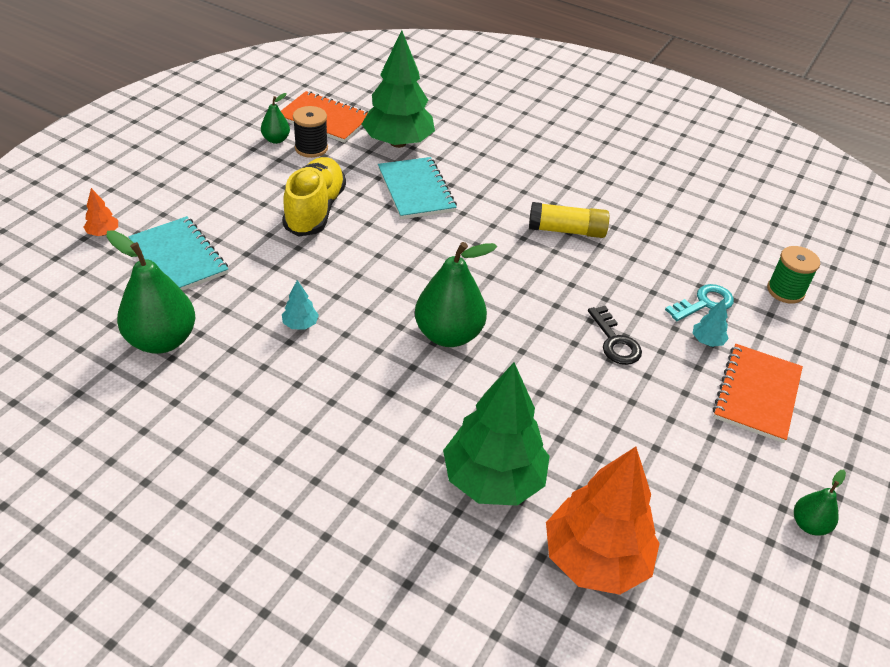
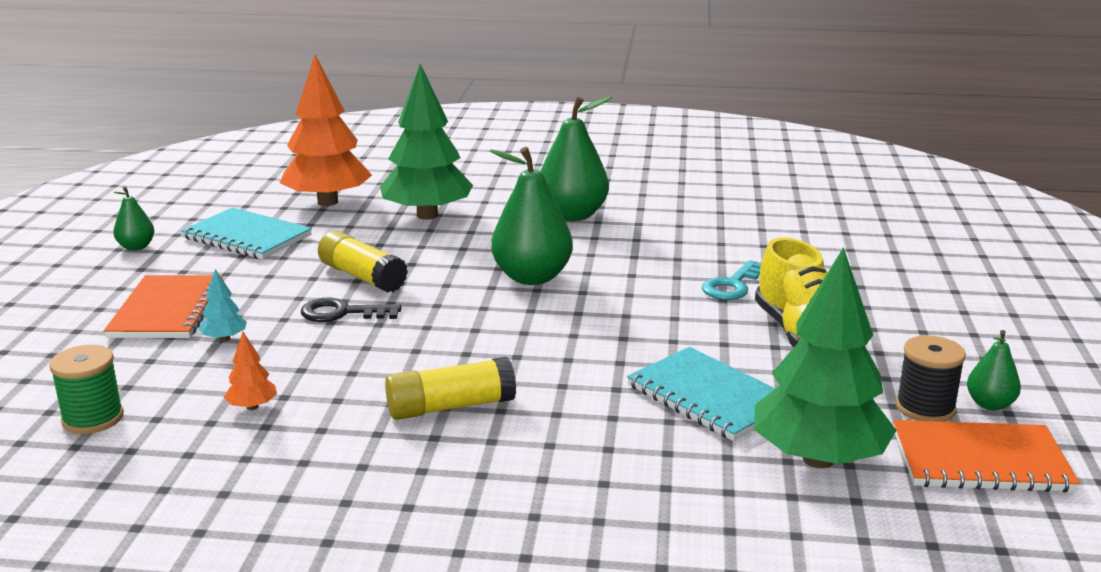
camera: 160 degrees right, 20 degrees down
orange tree [83,188,118,236] -> orange tree moved to [224,332,277,410]
green pear [106,230,195,354] -> green pear moved to [540,96,612,221]
turquoise notebook [128,216,228,291] -> turquoise notebook moved to [181,207,312,259]
turquoise tree [282,280,319,330] -> none
black key [588,306,642,365] -> black key turned 45 degrees counterclockwise [301,298,402,322]
turquoise key [665,284,734,321] -> turquoise key moved to [702,260,761,300]
none -> yellow glue stick [318,231,408,293]

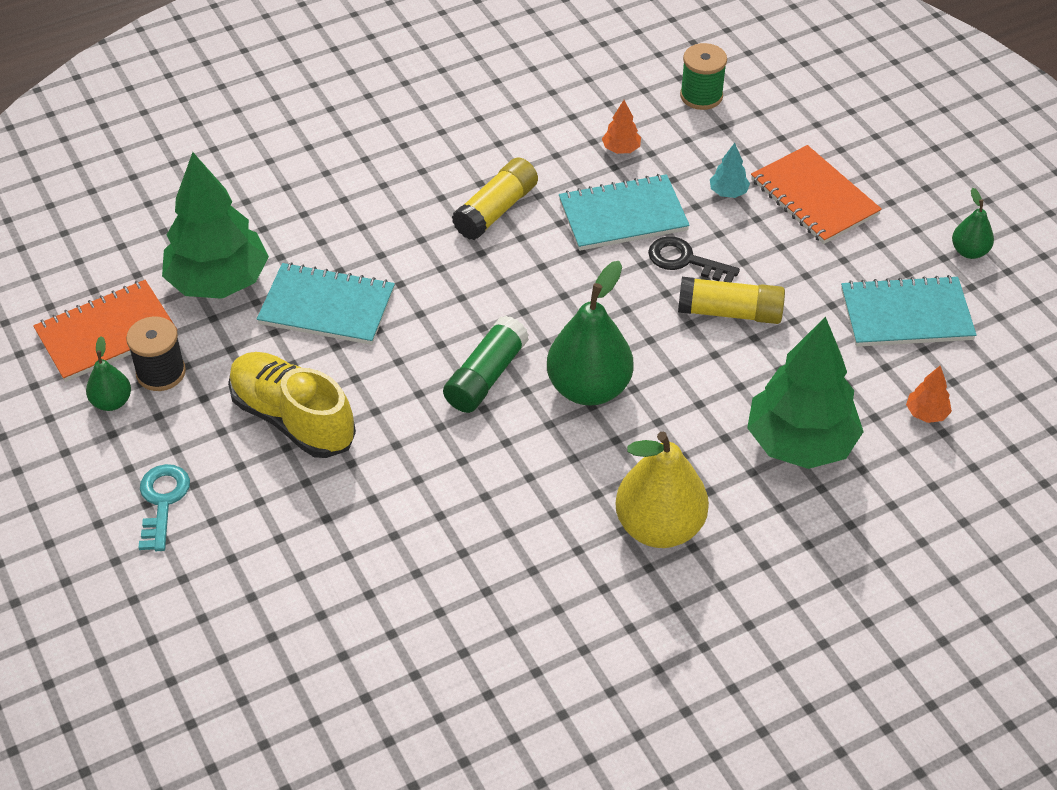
camera: 145 degrees right, 25 degrees up
orange tree [280,55,372,206] -> orange tree [906,366,952,423], size x0.40
black key [301,298,402,322] -> black key turned 120 degrees counterclockwise [648,236,740,283]
green pear [540,96,612,221] -> yellow pear [615,432,709,548]
turquoise key [702,260,761,300] -> turquoise key moved to [138,464,190,551]
none -> green glue stick [443,316,529,413]
none -> turquoise notebook [559,174,690,251]

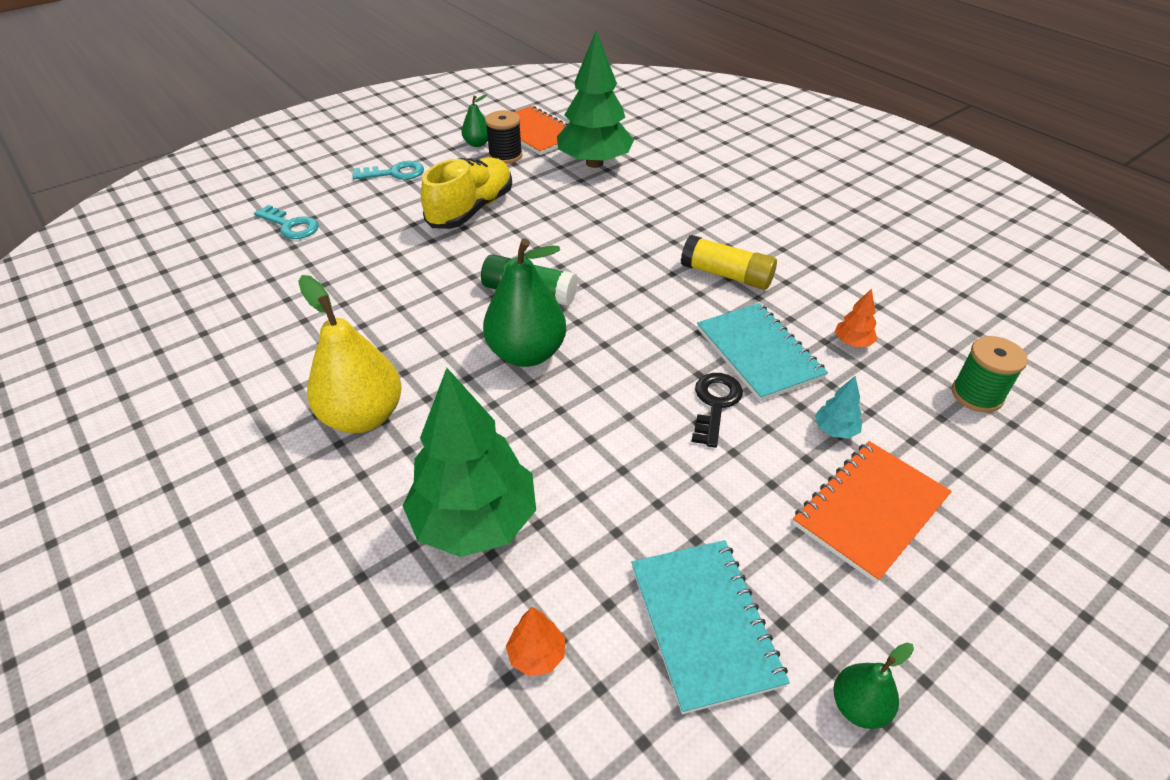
camera: 80 degrees right, 5 degrees down
turquoise notebook [257,262,395,345] -> none
yellow glue stick [678,277,785,324] -> none
none -> turquoise key [254,205,319,239]

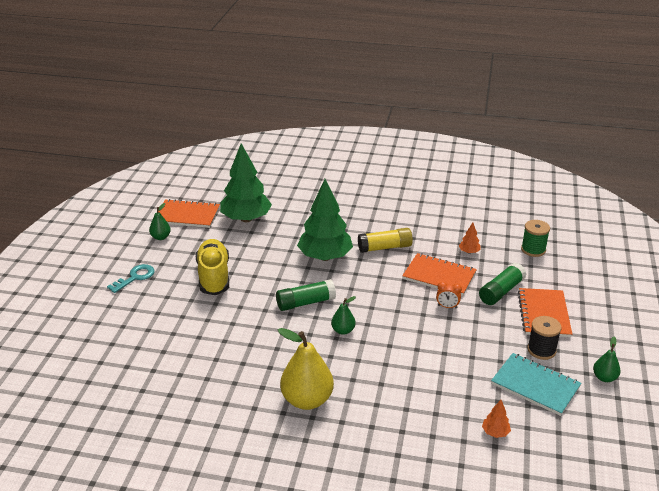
camera: 40 degrees left, 10 degrees down
turquoise key [254,205,319,239] -> none
green tree [403,368,536,557] -> green tree moved to [297,179,353,261]
green pear [483,238,566,367] -> green pear [331,296,356,335], size x0.51
black spool [485,110,522,164] -> black spool moved to [527,316,562,360]
black key [691,373,743,448] -> orange clock [436,282,462,308]
turquoise notebook [697,303,828,401] -> orange notebook [402,253,477,296]
turquoise tree [815,376,862,439] -> green glue stick [479,263,526,305]

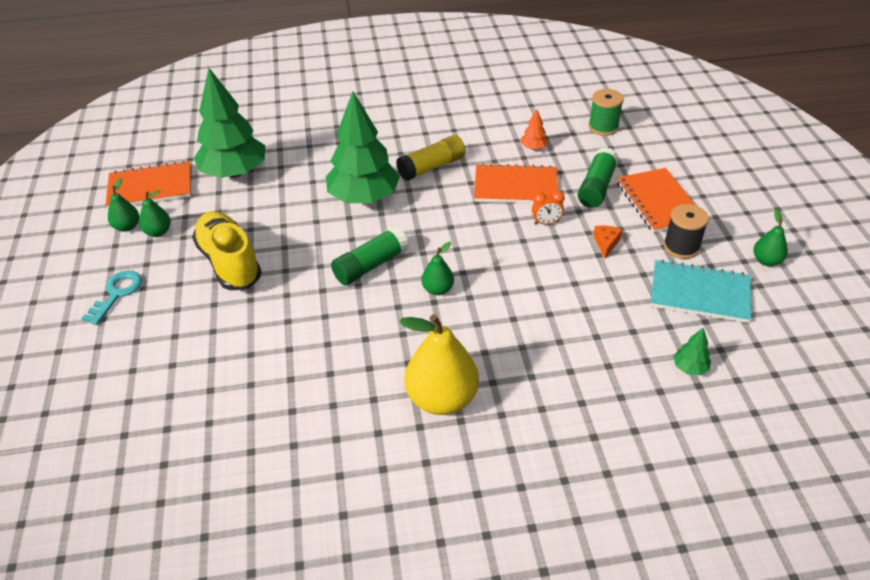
camera: 20 degrees left, 10 degrees up
orange tree [482,400,511,438] -> green tree [673,328,711,376]
none -> green pear [139,190,171,237]
none -> orange cheese [593,226,623,259]

